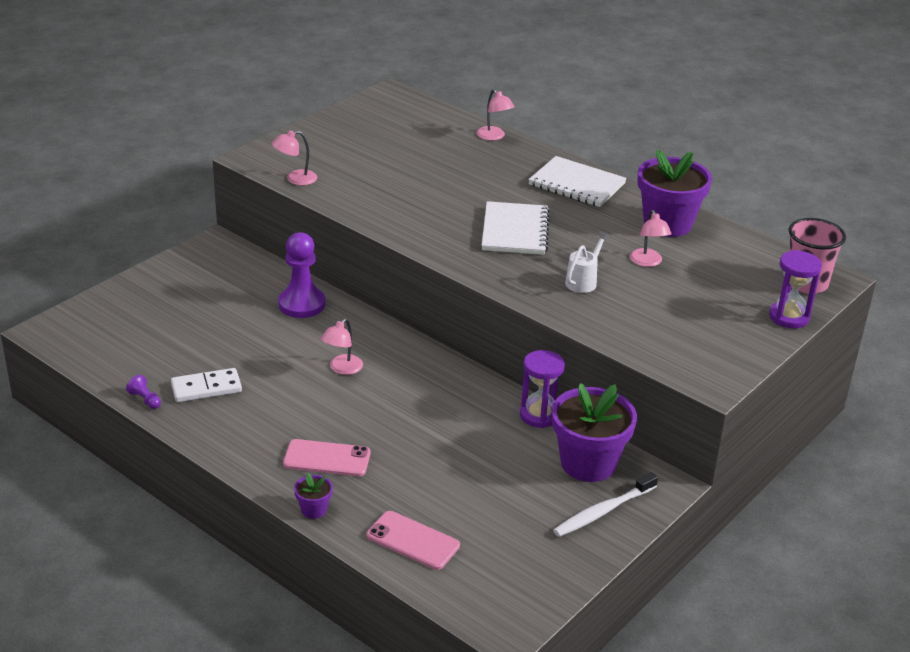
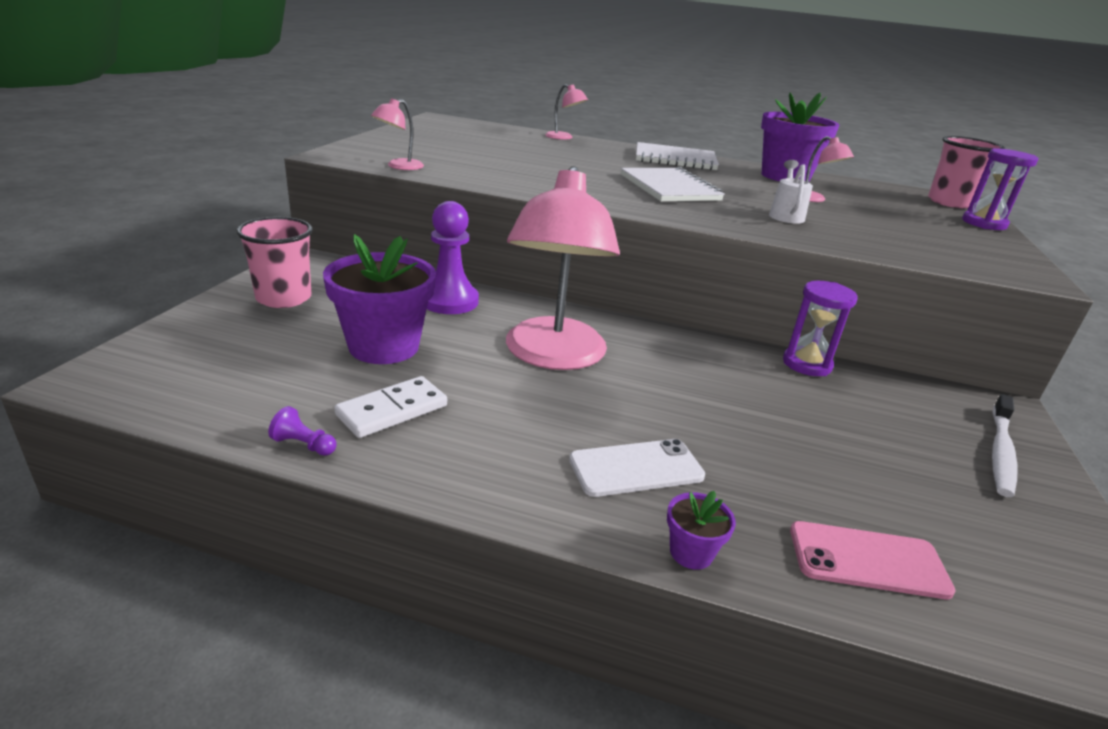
camera: 25 degrees left, 5 degrees down
pink phone [283,439,371,476] -> white phone [569,439,705,497]
pink lamp [321,318,363,375] -> pink lamp [506,166,620,370], size x2.40
purple flower pot [552,383,637,482] -> purple flower pot moved to [323,234,436,364]
none -> pink cup [236,217,313,308]

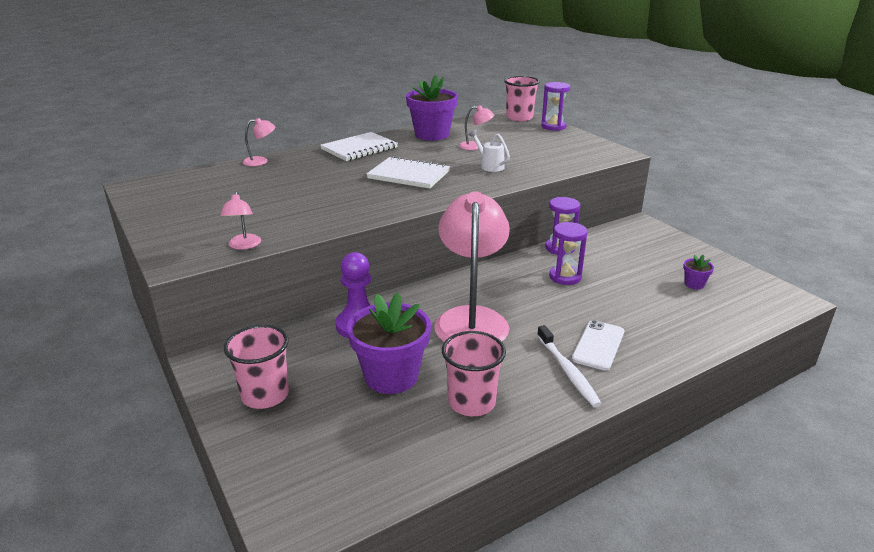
camera: 45 degrees left, 0 degrees up
purple pawn [268,406,337,456] -> none
white domino [334,376,447,438] -> pink cup [442,331,506,416]
pink lamp [506,166,620,370] -> pink lamp turned 135 degrees counterclockwise [434,191,510,342]
purple flower pot [667,491,736,570] -> purple flower pot moved to [683,255,714,289]
pink phone [790,521,956,599] -> none
white toothbrush [992,394,1018,497] -> white toothbrush moved to [537,325,602,407]
none -> purple hourglass [549,222,588,285]

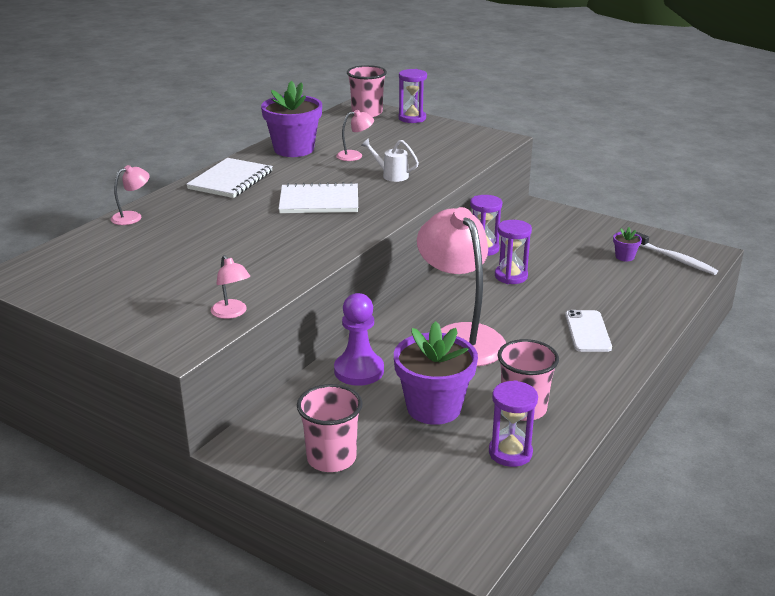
camera: 25 degrees left, 0 degrees up
white toothbrush [537,325,602,407] -> white toothbrush moved to [636,232,718,275]
none -> purple hourglass [489,380,538,467]

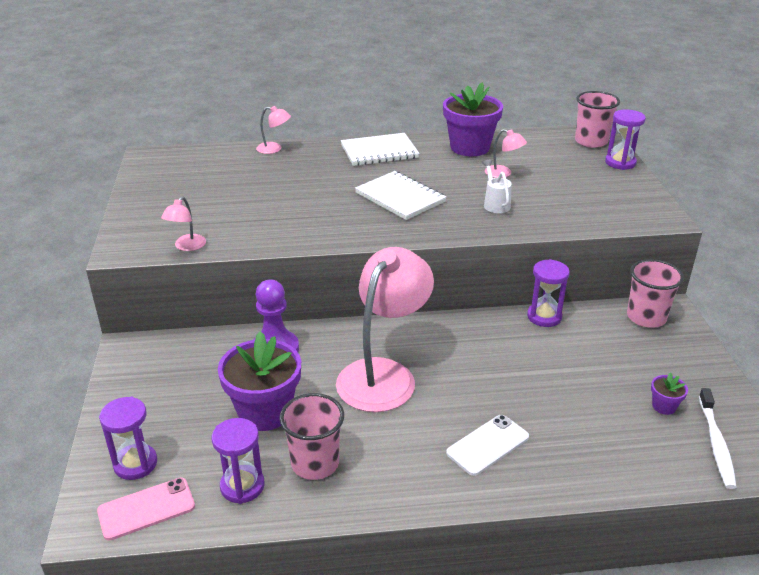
camera: 50 degrees right, 5 degrees up
pink cup [297,384,363,472] -> pink cup moved to [627,259,684,328]
purple hourglass [495,220,532,284] -> purple hourglass moved to [99,397,157,480]
none -> pink phone [97,477,195,541]

